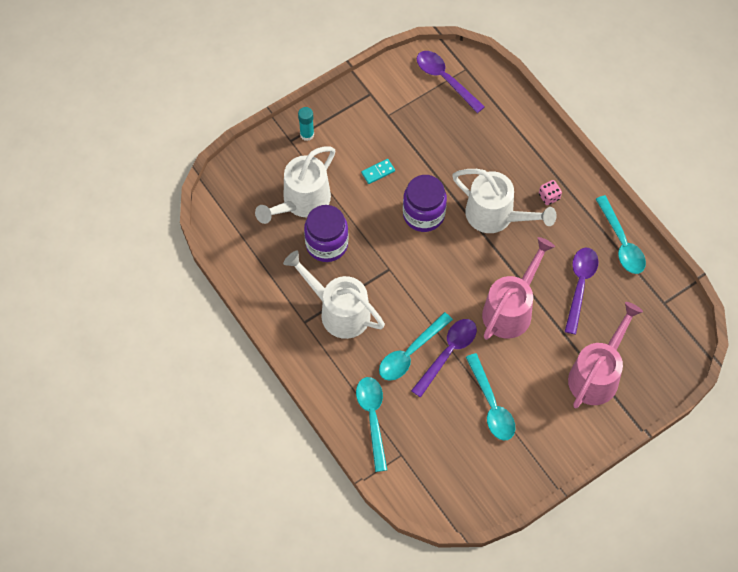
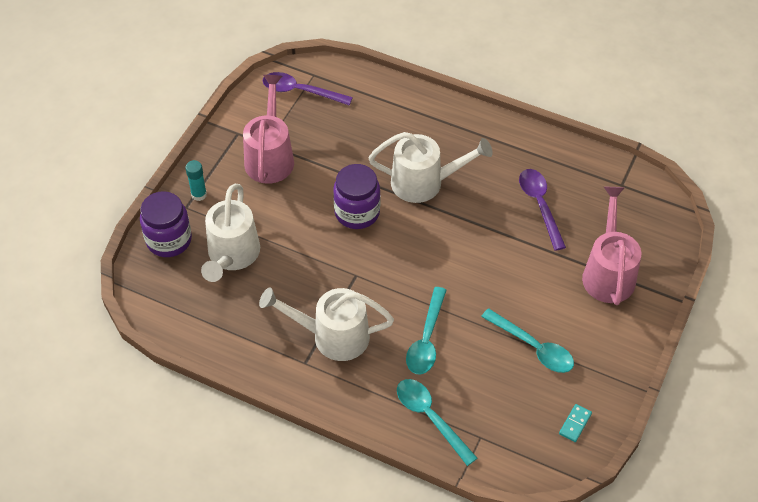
camera: 30 degrees left, 10 degrees down
purple jar [304,205,349,262] -> purple jar moved to [140,191,192,257]
turquoise domino [361,159,395,184] -> turquoise domino moved to [559,404,592,442]
purple spoon [411,319,477,397] -> none
pink watering can [482,237,555,340] -> pink watering can moved to [243,75,294,184]
pink dice [539,180,562,205] -> none
turquoise spoon [596,195,646,274] -> none

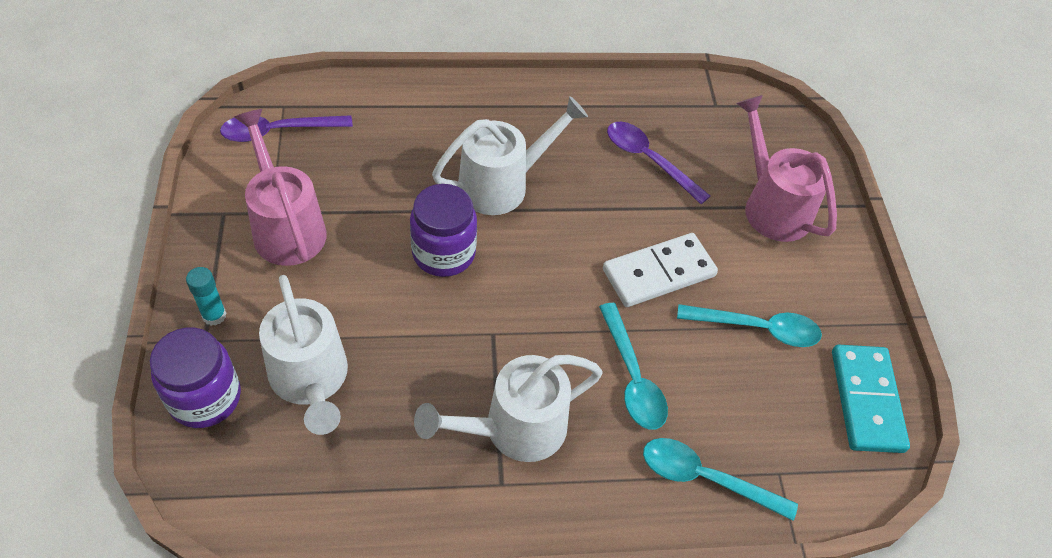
camera: 35 degrees left, 0 degrees up
turquoise domino [559,404,592,442] -> turquoise domino [832,345,910,453], size x2.23
none -> white domino [603,233,718,307]

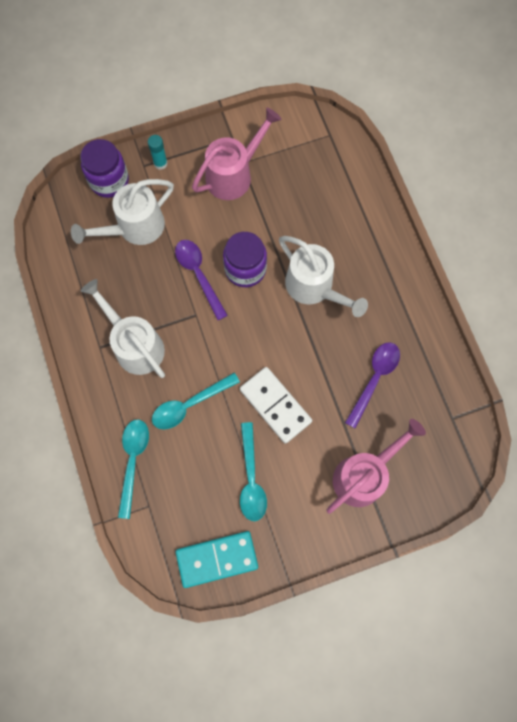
camera: 80 degrees right, 20 degrees up
purple spoon [220,115,353,142] -> purple spoon moved to [175,240,228,320]

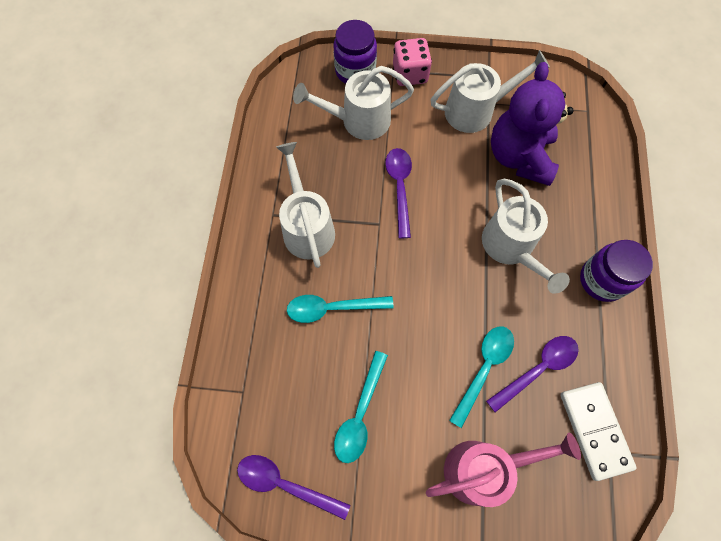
camera: 25 degrees right, 5 degrees down
turquoise spoon [118,419,149,519] -> turquoise spoon moved to [449,326,514,428]
turquoise glue stick [148,135,168,170] -> pink dice [393,38,432,86]
turquoise domino [176,531,258,588] -> purple spoon [237,455,350,520]
pink watering can [192,108,282,200] -> white watering can [431,50,550,133]
purple jar [223,232,267,287] -> purple jar moved to [580,240,653,302]
white domino [240,367,312,444] -> white domino moved to [560,382,637,481]
none -> purple teddy bear [491,62,574,186]

